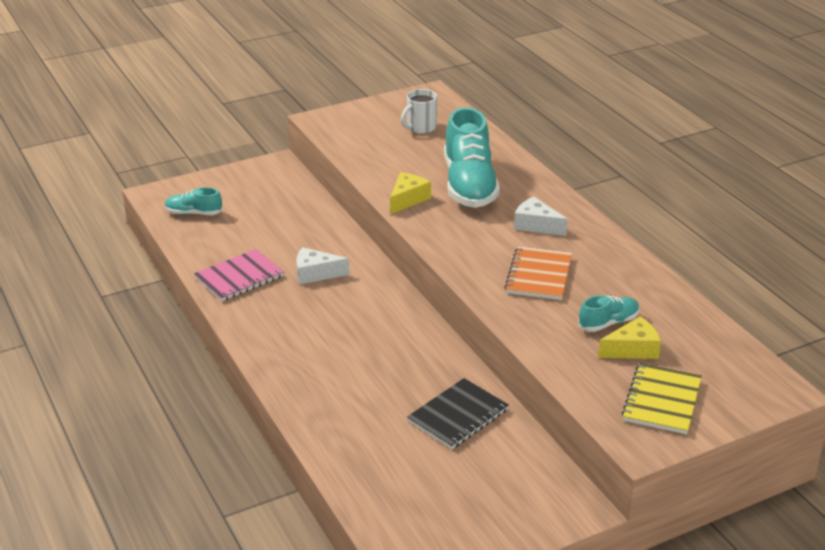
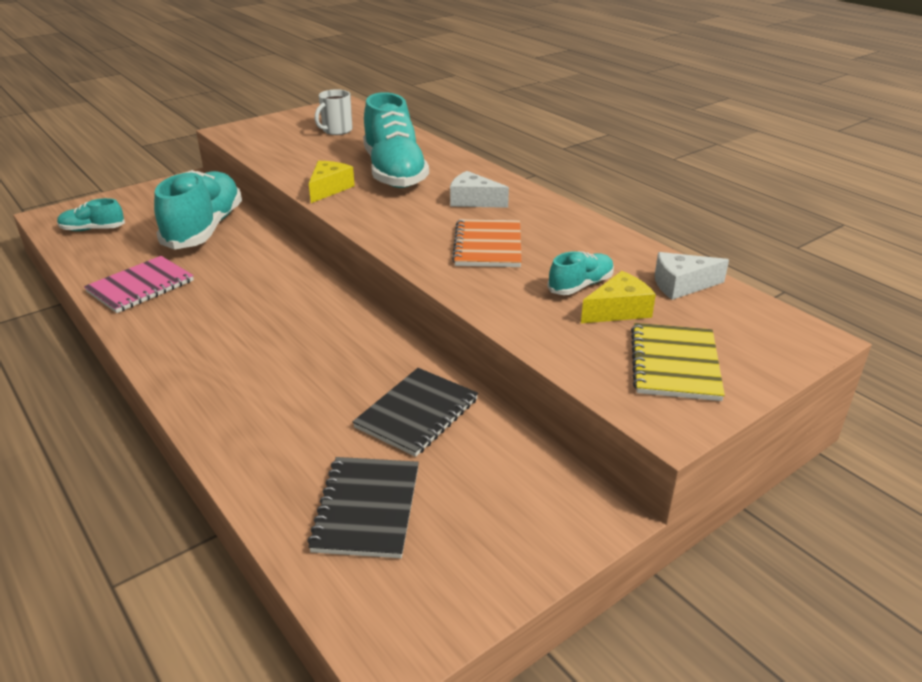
camera: 10 degrees left, 0 degrees up
white cheese [297,247,350,285] -> white cheese moved to [655,252,729,300]
none -> turquoise shoe [154,170,242,250]
none -> black notebook [307,457,419,558]

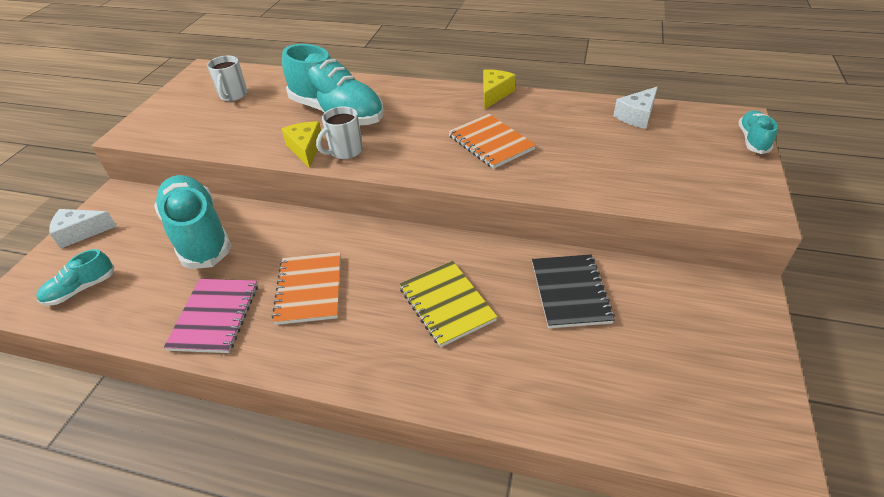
camera: 35 degrees left, 10 degrees up
black notebook [307,457,419,558] -> none
white cheese [450,171,509,208] -> white cheese moved to [49,209,117,249]
turquoise shoe [547,251,614,295] -> turquoise shoe moved to [738,110,778,154]
yellow cheese [581,271,656,323] -> yellow cheese moved to [483,69,516,110]
yellow notebook [631,323,725,401] -> yellow notebook moved to [400,261,497,347]
none -> orange notebook [272,252,341,325]
none -> white mug [316,106,363,159]

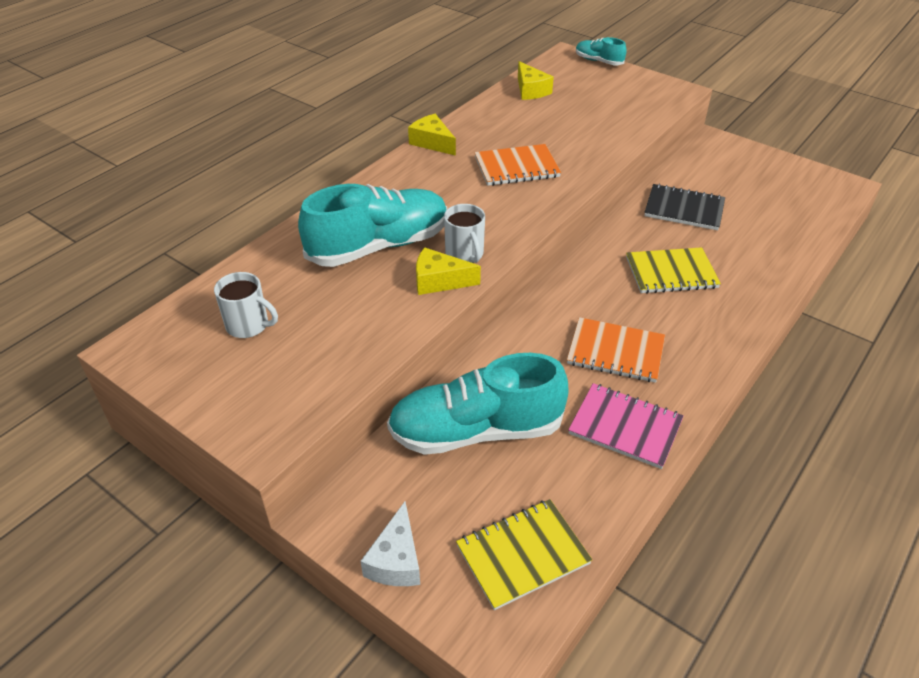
camera: 70 degrees left, 0 degrees up
turquoise shoe [36,249,115,306] -> yellow notebook [456,499,592,610]
white cheese [613,86,658,129] -> yellow cheese [518,61,554,100]

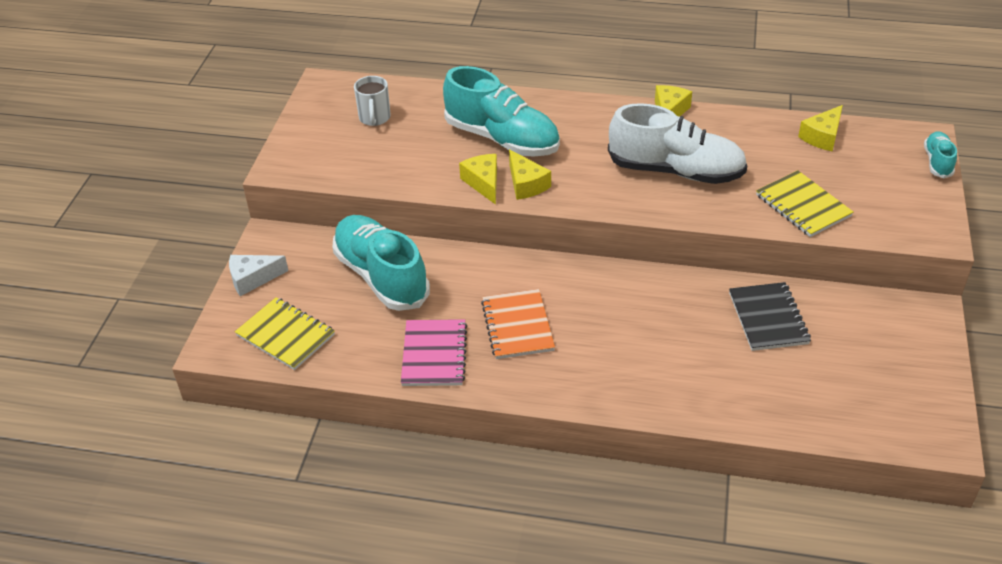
camera: 65 degrees right, 0 degrees up
white mug [444,204,485,263] -> yellow cheese [509,150,551,200]
orange notebook [475,144,561,186] -> white shoe [608,103,747,184]
yellow notebook [626,247,721,294] -> yellow notebook moved to [756,170,853,237]

